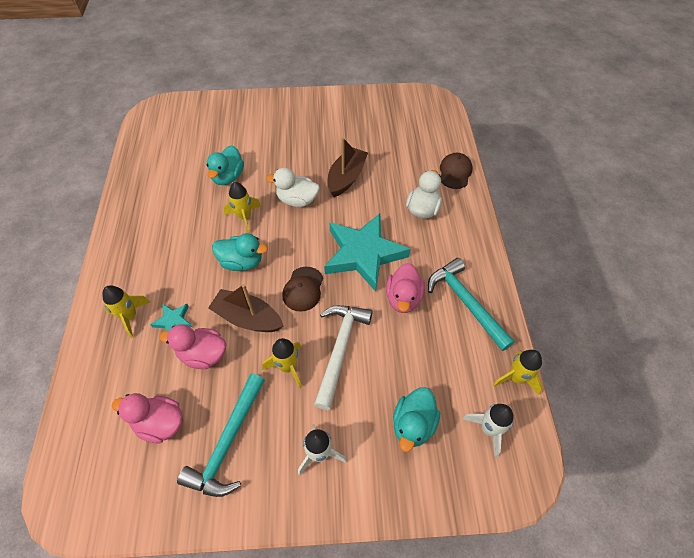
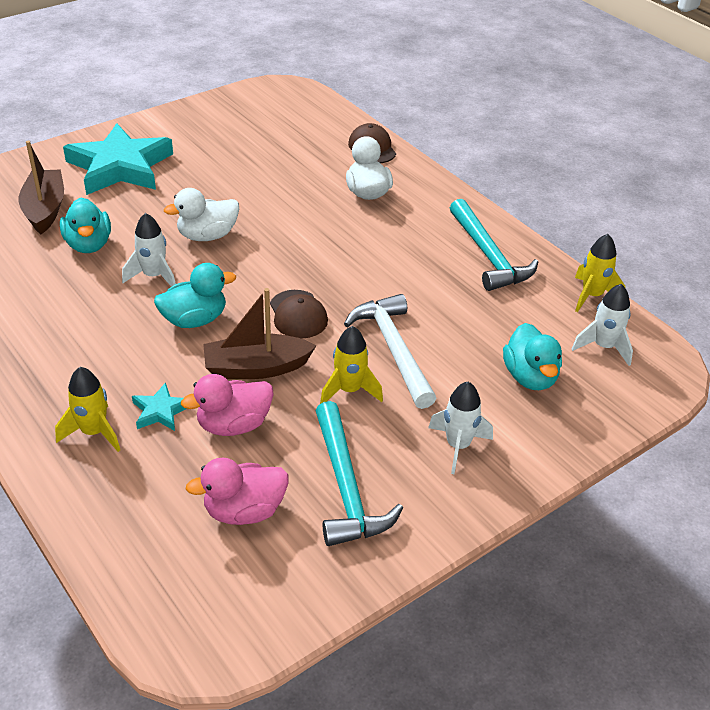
camera: 35 degrees left, 15 degrees down
yellow rocket [224,182,261,234] -> white rocket [122,213,176,287]
turquoise star [324,213,411,292] -> turquoise star moved to [63,123,173,195]
brown boat [327,137,368,197] -> brown boat moved to [19,141,64,234]
pink duck [386,263,425,313] -> none
turquoise hammer [428,258,515,351] -> turquoise hammer turned 135 degrees counterclockwise [450,199,538,291]

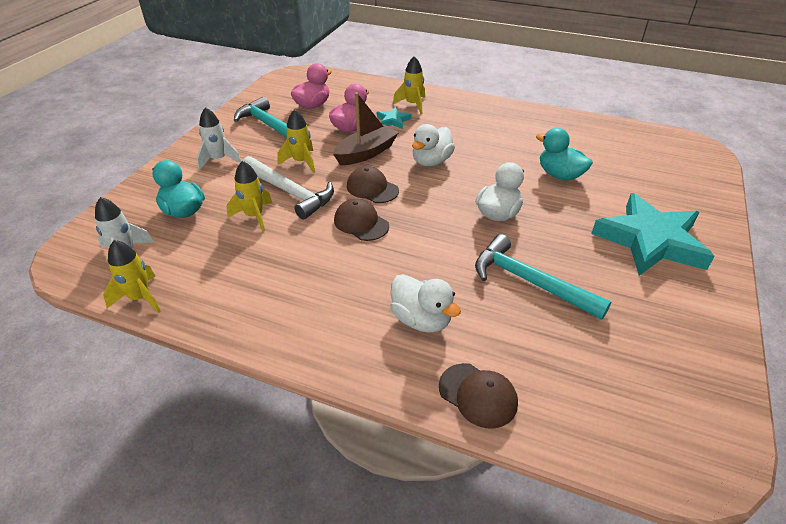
camera: 150 degrees right, 0 degrees up
brown boat [19,141,64,234] -> none
white rocket [122,213,176,287] -> none
turquoise duck [154,263,236,328] -> white duck [412,124,455,166]
turquoise hammer [450,199,538,291] -> turquoise hammer moved to [475,234,612,320]
none -> yellow rocket [227,161,272,232]
none -> brown cap [334,199,389,241]

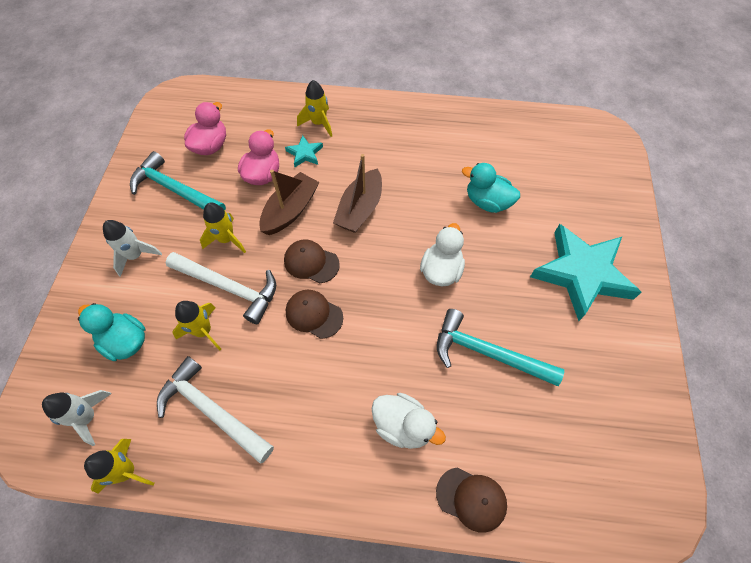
camera: 15 degrees left, 20 degrees up
white duck [412,124,455,166] -> brown boat [333,154,382,233]
none -> white hammer [157,356,274,464]

